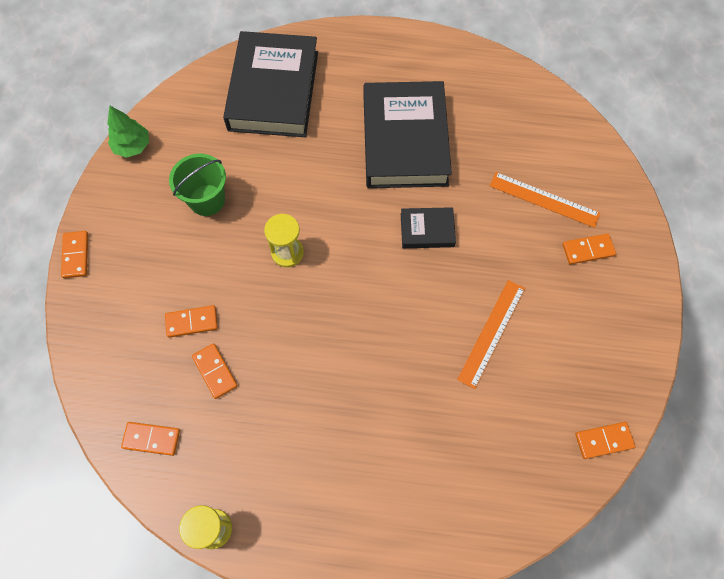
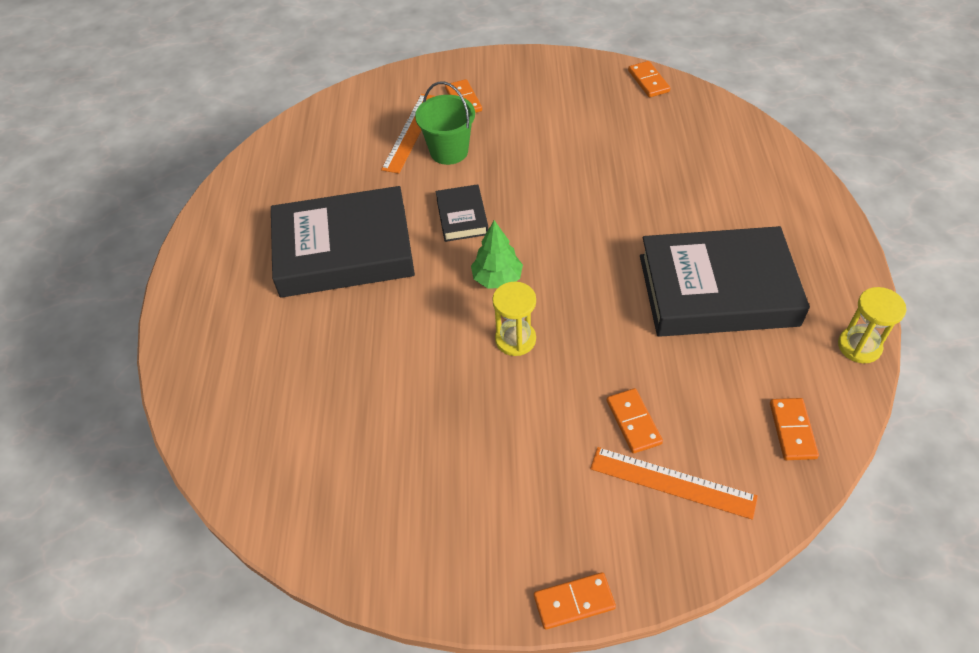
camera: 95 degrees left, 15 degrees down
green tree [107,106,149,158] -> green tree moved to [471,220,523,288]
green bucket [169,154,226,216] -> green bucket moved to [415,81,475,165]
orange domino [192,343,238,399] -> none
black book [223,31,318,137] -> black book moved to [640,226,810,337]
orange ruler [457,280,525,389] -> orange ruler moved to [590,447,758,520]

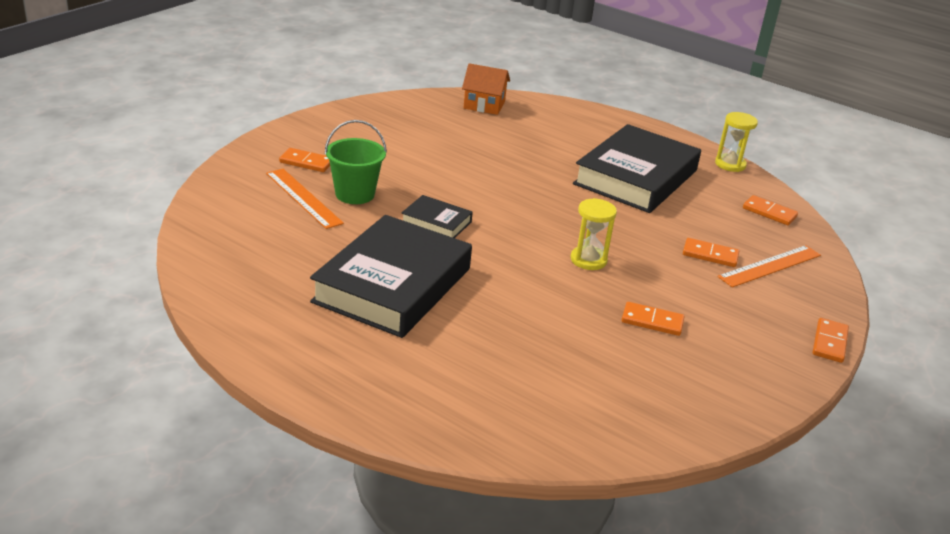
camera: 60 degrees left, 20 degrees down
green tree [471,220,523,288] -> none
orange domino [628,61,670,97] -> orange domino moved to [622,302,685,336]
none -> orange house [462,63,510,115]

